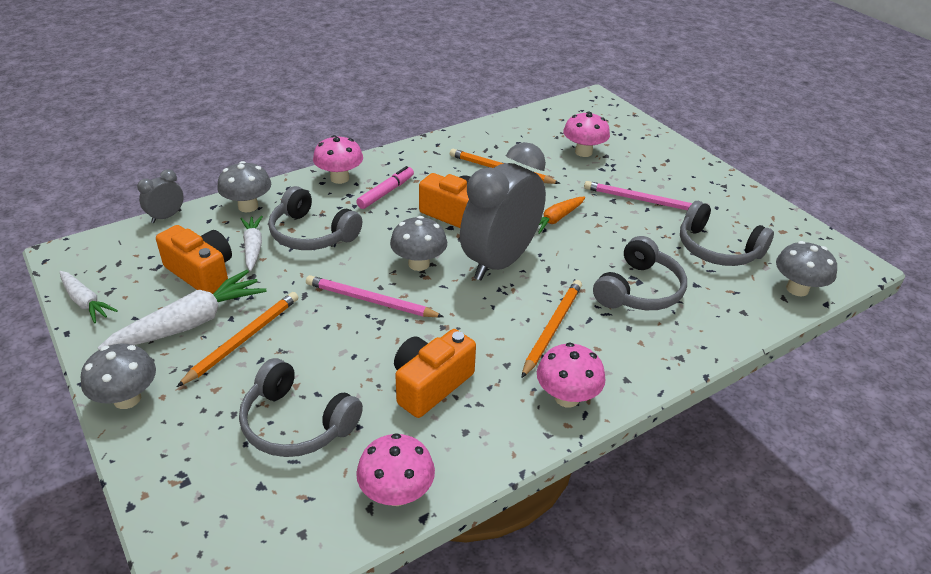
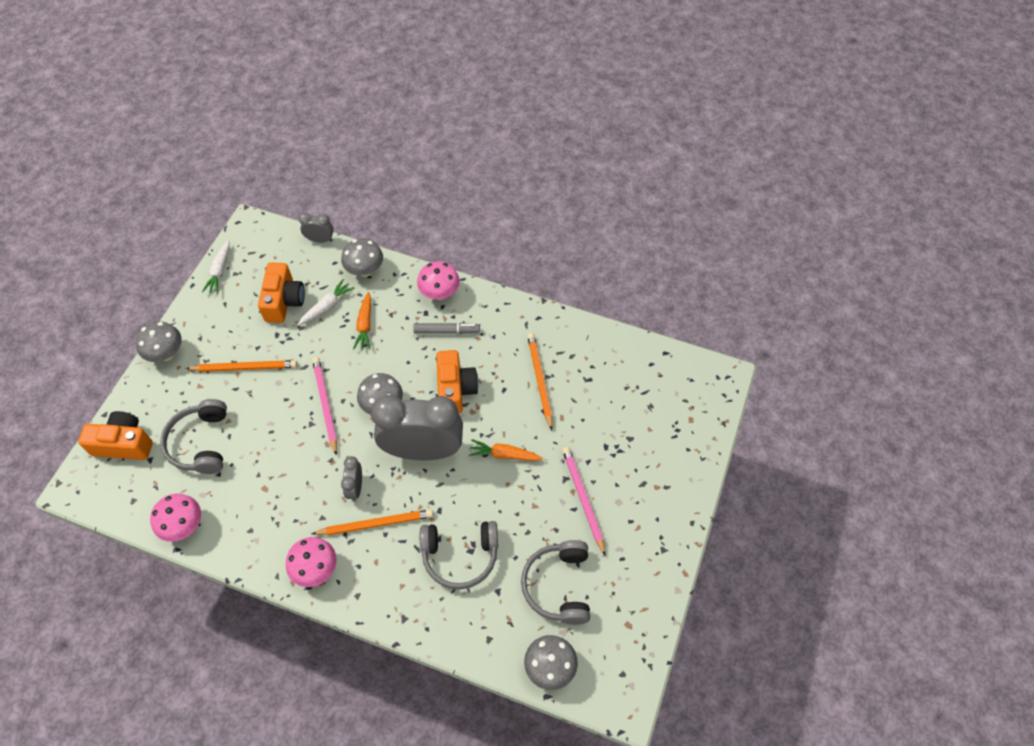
camera: 55 degrees right, 20 degrees up
white carrot [98,270,266,350] -> none
grey headphones [268,186,362,250] -> orange carrot [353,292,371,350]
pink marker [356,166,414,209] -> grey marker [413,323,480,334]
orange camera [394,329,476,418] -> orange camera moved to [78,411,153,460]
pink mushroom [563,111,610,157] -> none
none -> grey clock [341,456,362,501]

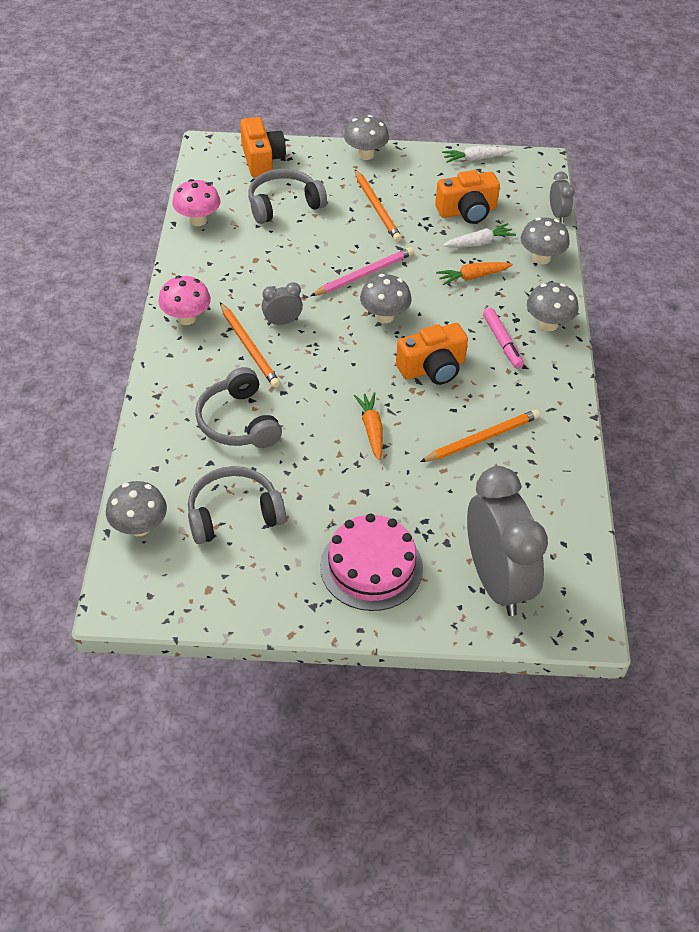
camera: 70 degrees right, 10 degrees down
white carrot [298,279,354,325] -> white carrot turned 45 degrees counterclockwise [443,223,516,247]
grey clock [371,395,463,460] -> grey clock moved to [467,466,548,616]
grey marker [413,323,480,334] -> pink marker [483,308,524,369]
pink mushroom [417,261,460,300] -> grey mushroom [527,282,579,331]
pink pencil [562,447,606,556] -> none
none -> pink cake [320,514,423,611]

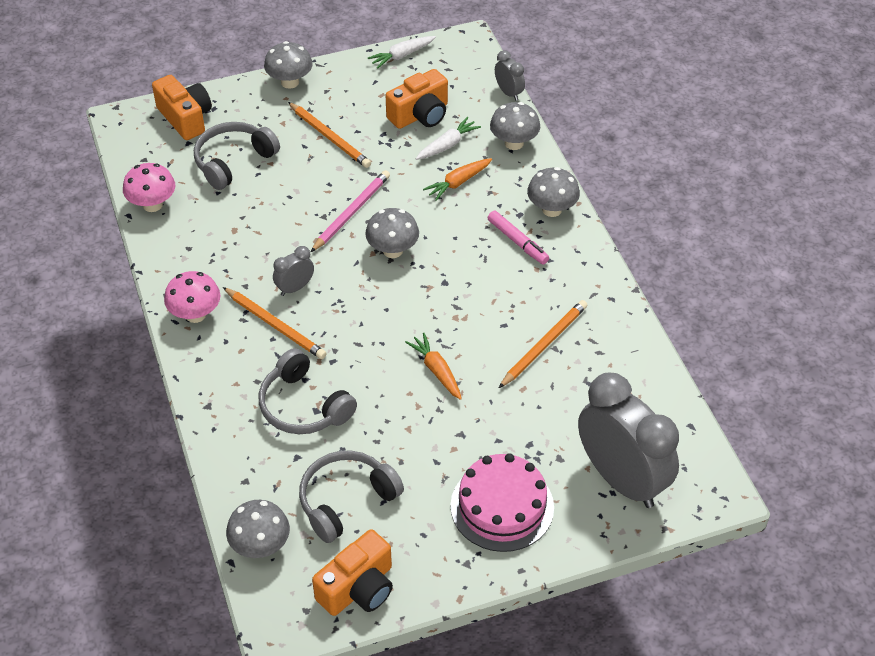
camera: 20 degrees left, 0 degrees up
orange camera [396,323,468,385] -> orange camera moved to [312,529,393,616]

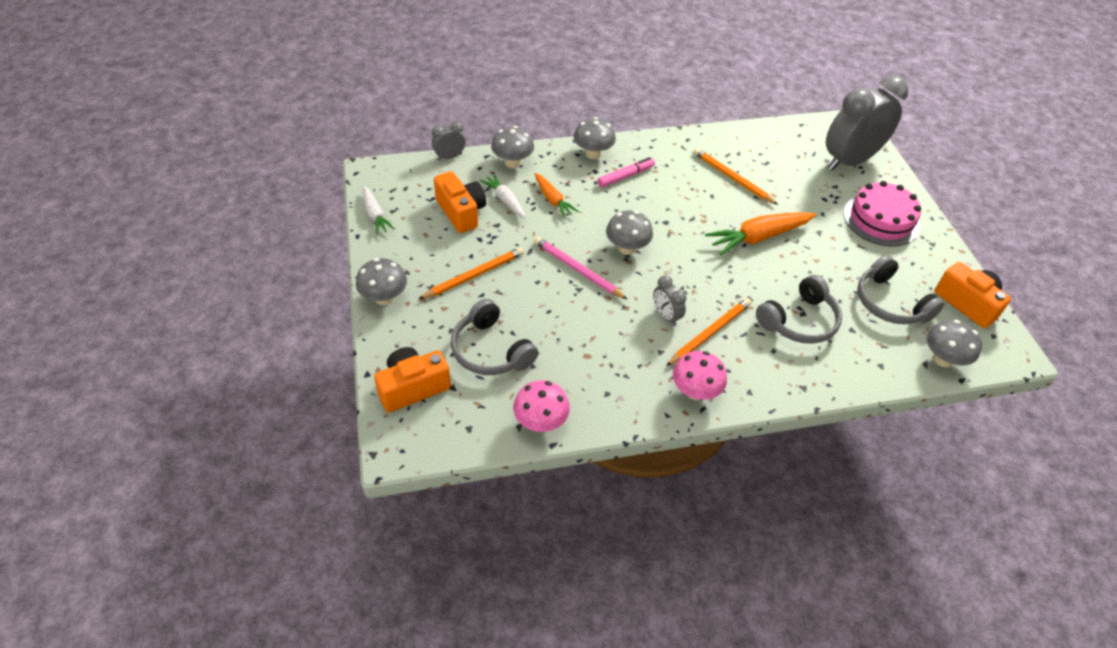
camera: 85 degrees left, 0 degrees up
orange carrot [405,333,462,400] -> orange carrot [705,212,816,255], size x1.67

